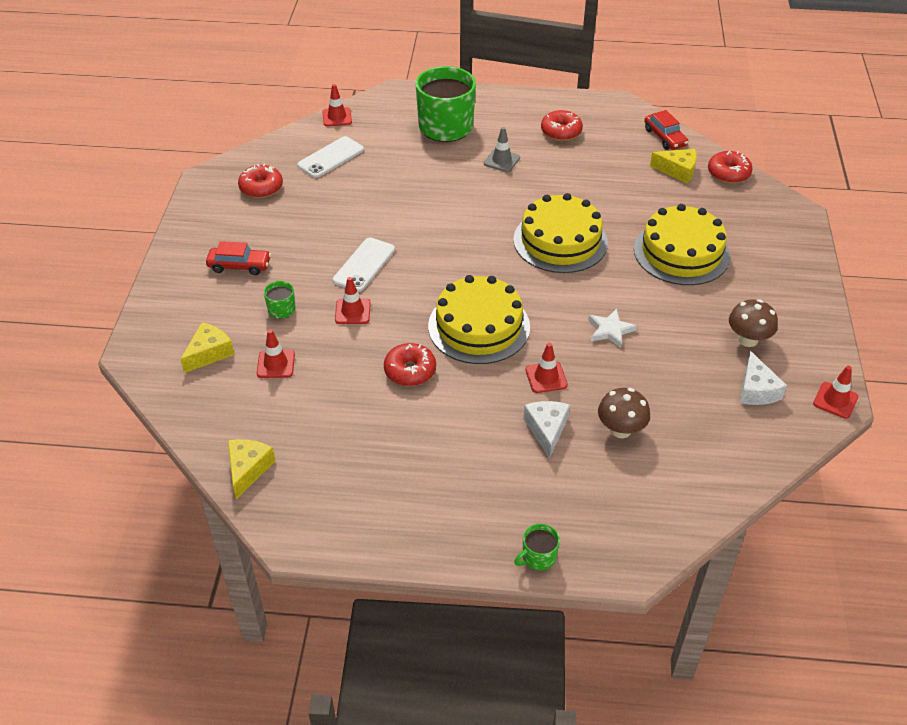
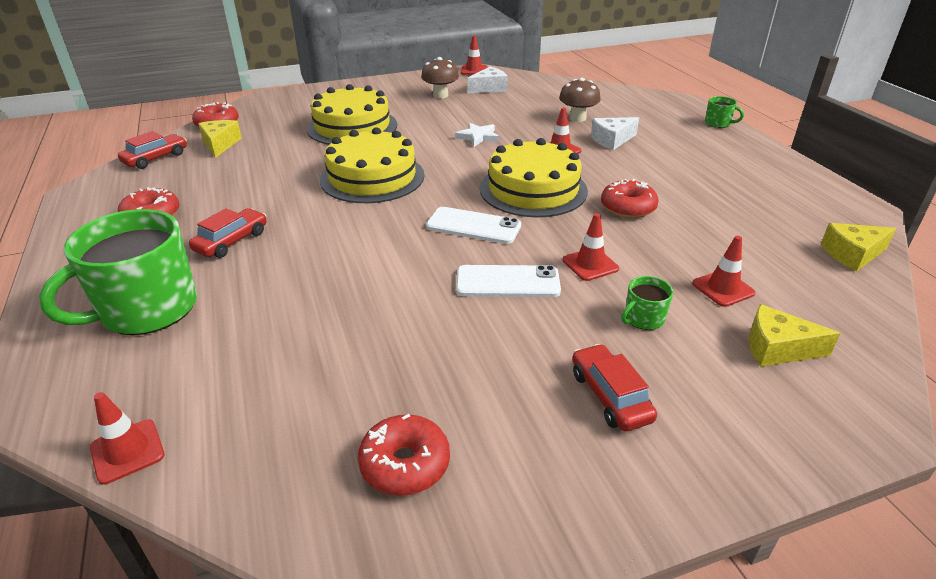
camera: 115 degrees left, 10 degrees down
white phone [297,136,364,178] -> white phone moved to [426,207,521,244]
grey traffic cone [484,127,520,172] -> red car [189,208,267,258]

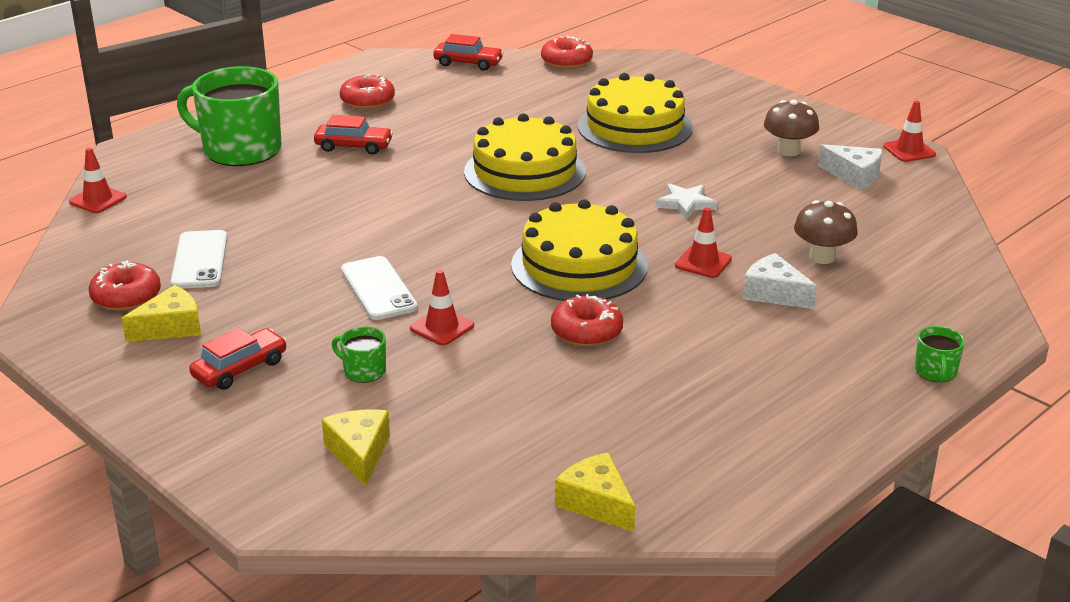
camera: 65 degrees right, 5 degrees down
yellow cheese [198,120,242,158] -> yellow cheese moved to [121,285,201,342]
white phone [426,207,521,244] -> white phone moved to [171,230,227,289]
red traffic cone [692,236,755,307] -> none

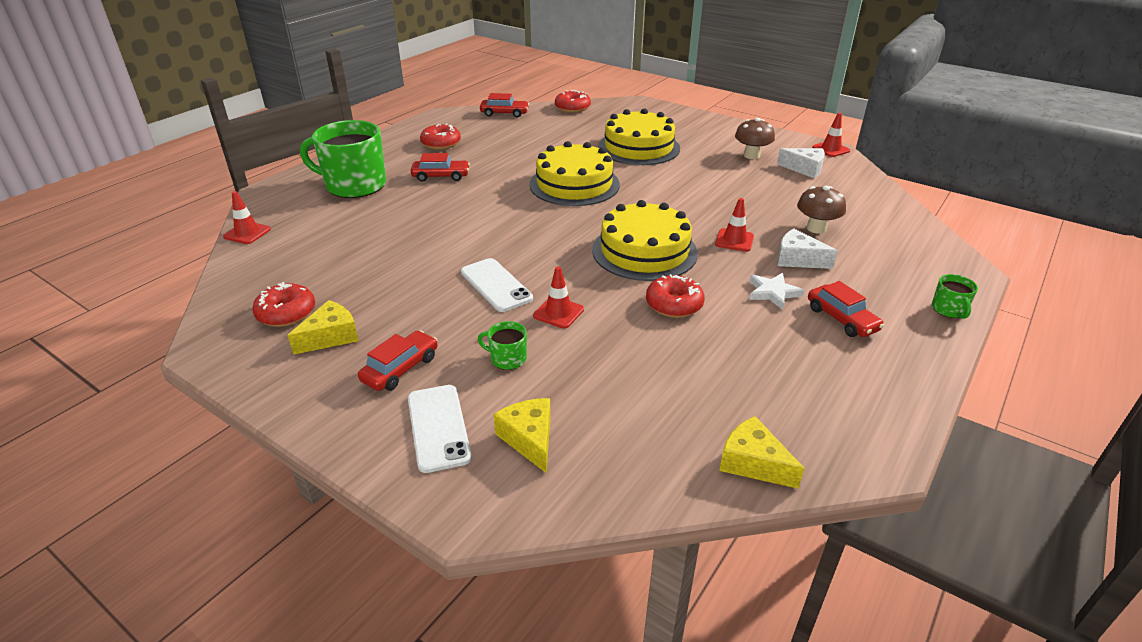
camera: 10 degrees left, 5 degrees up
white phone [171,230,227,289] -> white phone moved to [408,385,472,473]
white star [656,183,718,219] -> white star moved to [749,273,804,310]
none -> red car [808,281,884,337]

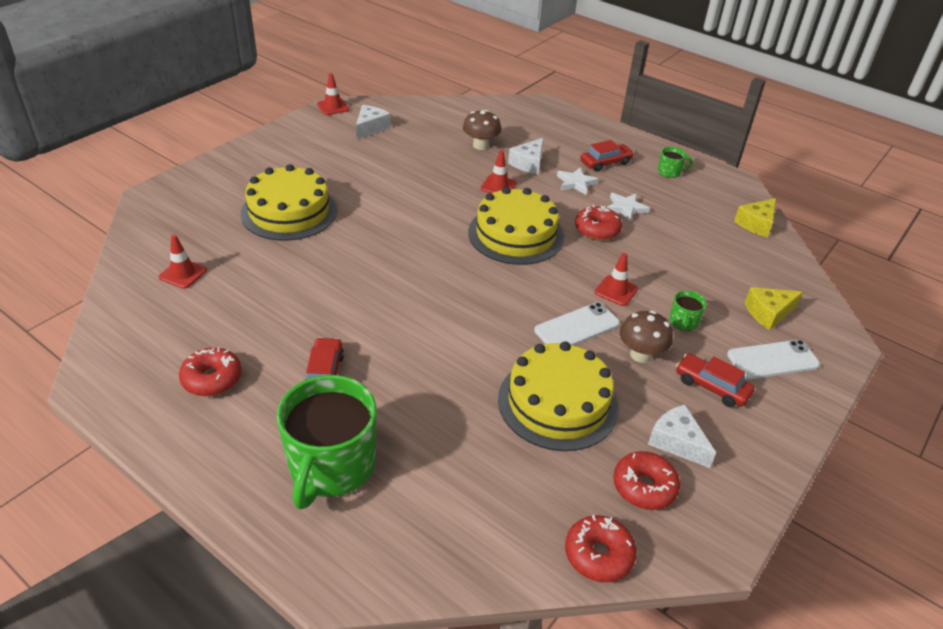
camera: 90 degrees left, 5 degrees up
red traffic cone [223,191,271,244] -> red traffic cone moved to [159,235,207,289]
yellow cheese [288,300,359,355] -> white cheese [648,405,716,468]
red car [480,93,529,117] -> none
yellow cake [529,141,620,206] -> yellow cake moved to [498,341,619,451]
red donut [555,90,591,113] -> red donut moved to [565,515,637,582]
brown mushroom [735,118,775,159] -> brown mushroom moved to [620,311,673,363]
green mug [932,274,978,319] -> green mug moved to [658,147,693,178]
none -> white star [607,193,650,221]

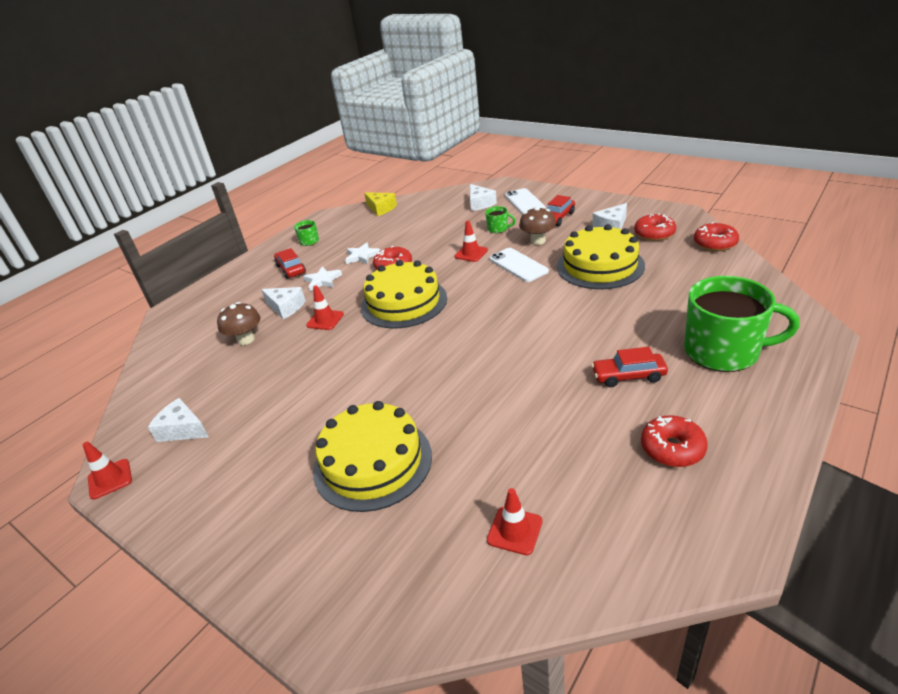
camera: 85 degrees left, 5 degrees down
yellow cheese [745,287,803,330] -> white cheese [470,184,497,211]

